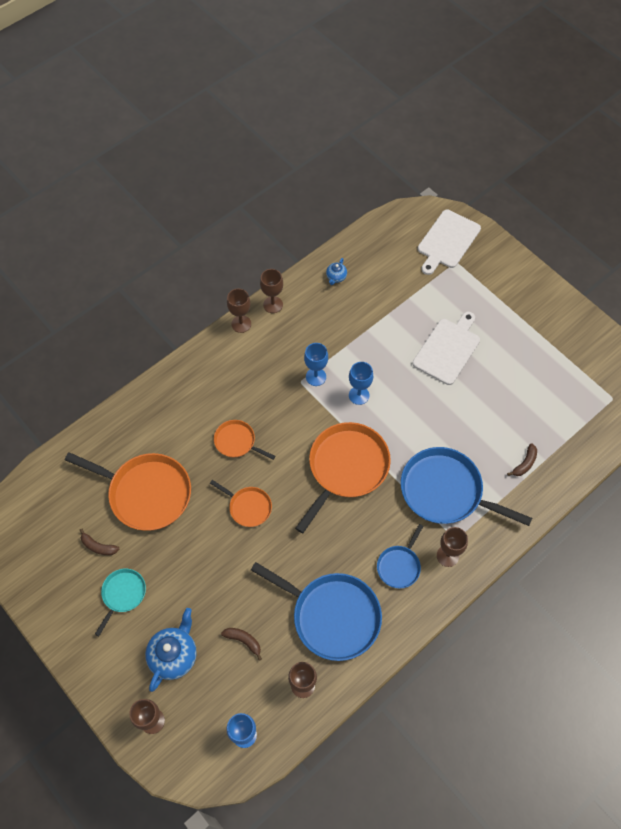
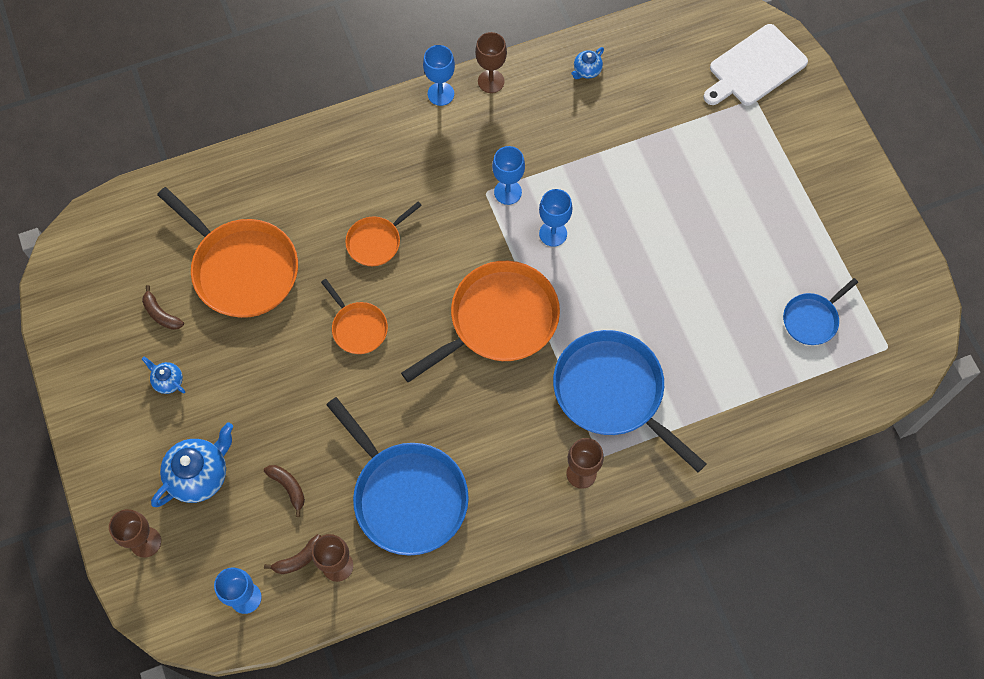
camera: 20 degrees right, 5 degrees up
turquoise pan [95,569,146,636] -> blue teapot [142,356,185,394]
orange pan [214,420,276,460] -> orange pan turned 90 degrees counterclockwise [345,202,422,266]
brown goblet [227,288,251,333] -> blue goblet [423,45,455,106]
blue pan [377,524,423,589] -> blue pan moved to [783,278,858,345]
white cutting board [412,312,480,385] -> none
brown banana [507,443,537,476] -> brown banana moved to [264,534,321,574]

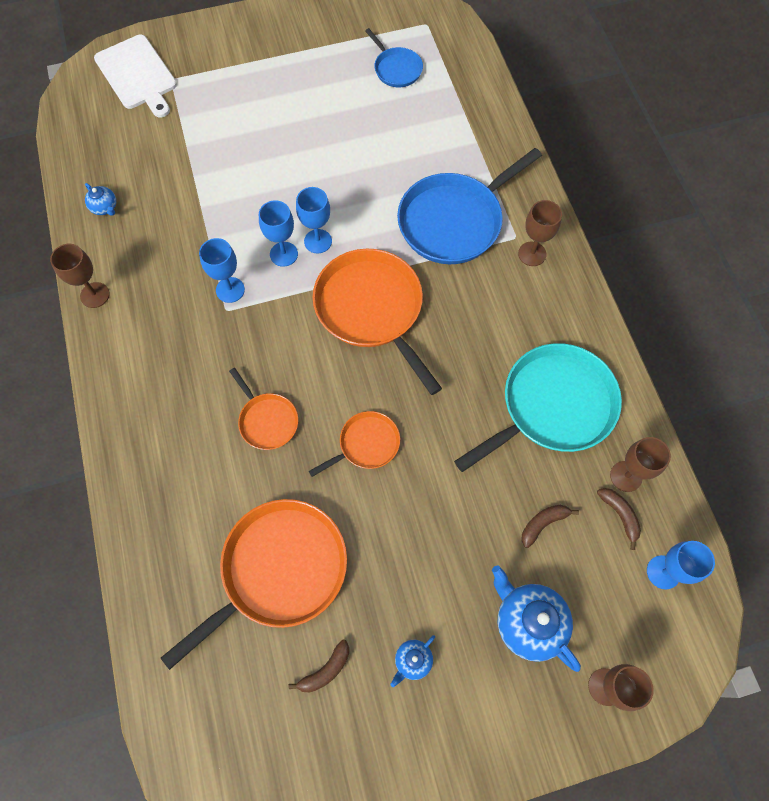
camera: 85 degrees left, 0 degrees up
blue pan [327,397,469,556] -> turquoise pan [454,343,622,472]
blue goblet [423,45,455,106] -> blue goblet moved to [296,187,332,254]

